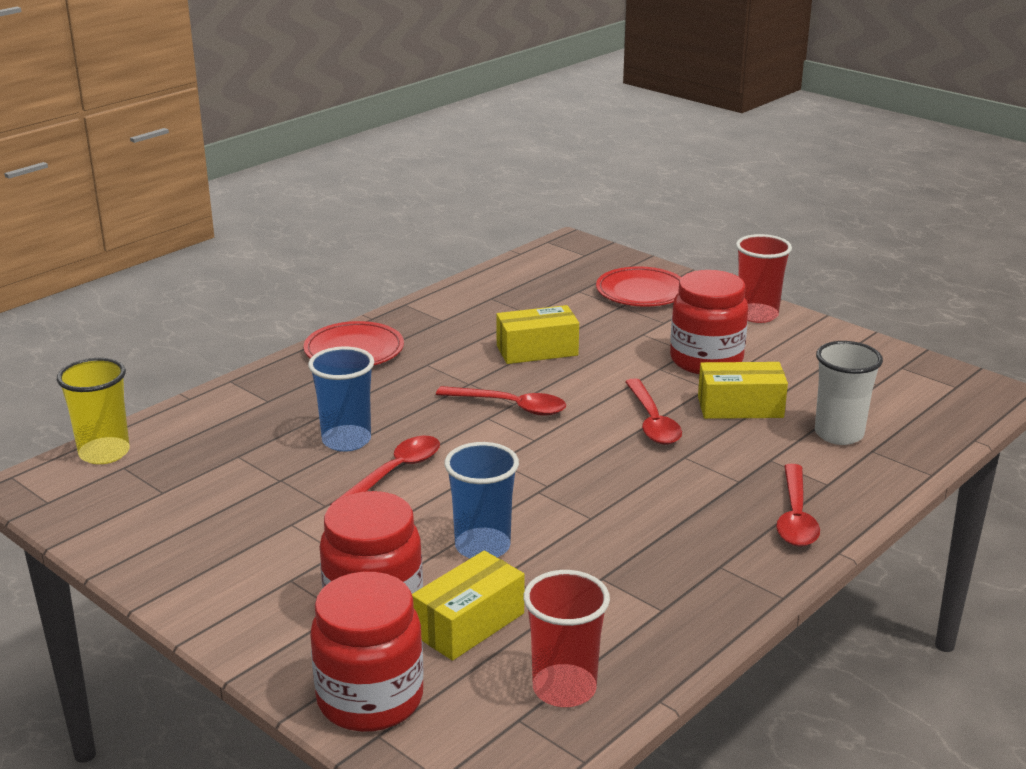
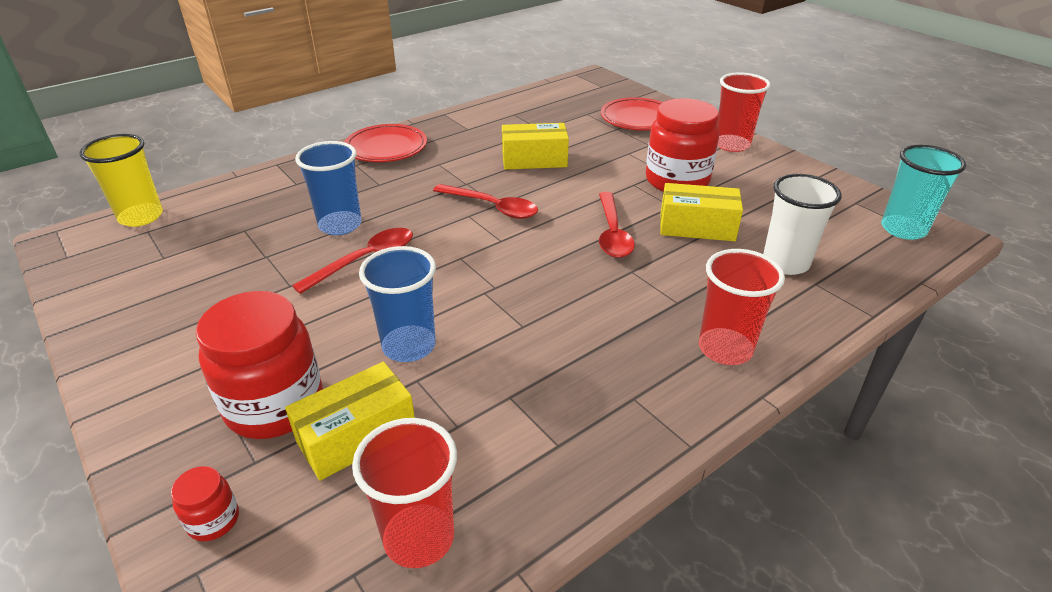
camera: 10 degrees right, 10 degrees up
red jar [310,572,424,732] -> red jar [171,466,239,541], size x0.44
red spoon [776,464,820,547] -> red cup [699,249,785,365]
none -> turquoise cup [881,145,966,240]

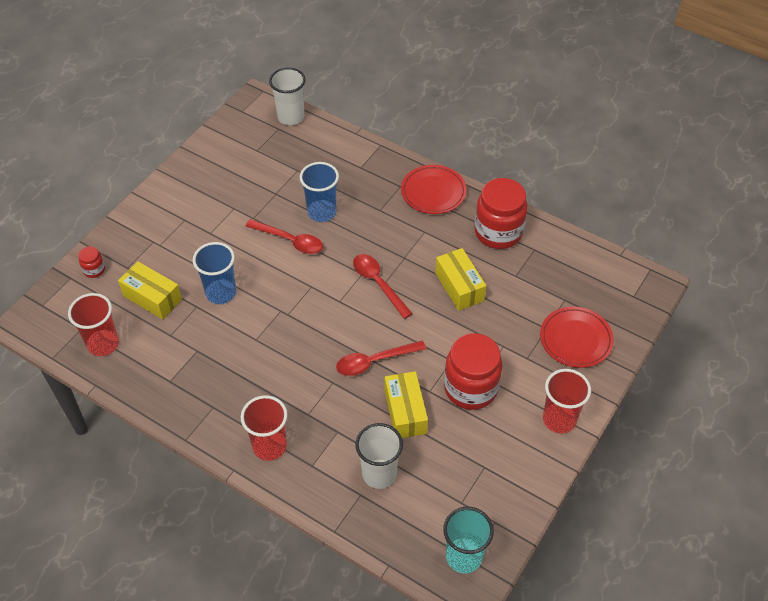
camera: 70 degrees right, 15 degrees up
yellow cup [79,134,163,227] -> white cup [269,68,306,125]
red jar [196,291,323,439] -> red jar moved to [475,178,528,249]
red spoon [433,184,538,219] -> red spoon turned 135 degrees clockwise [353,254,413,319]

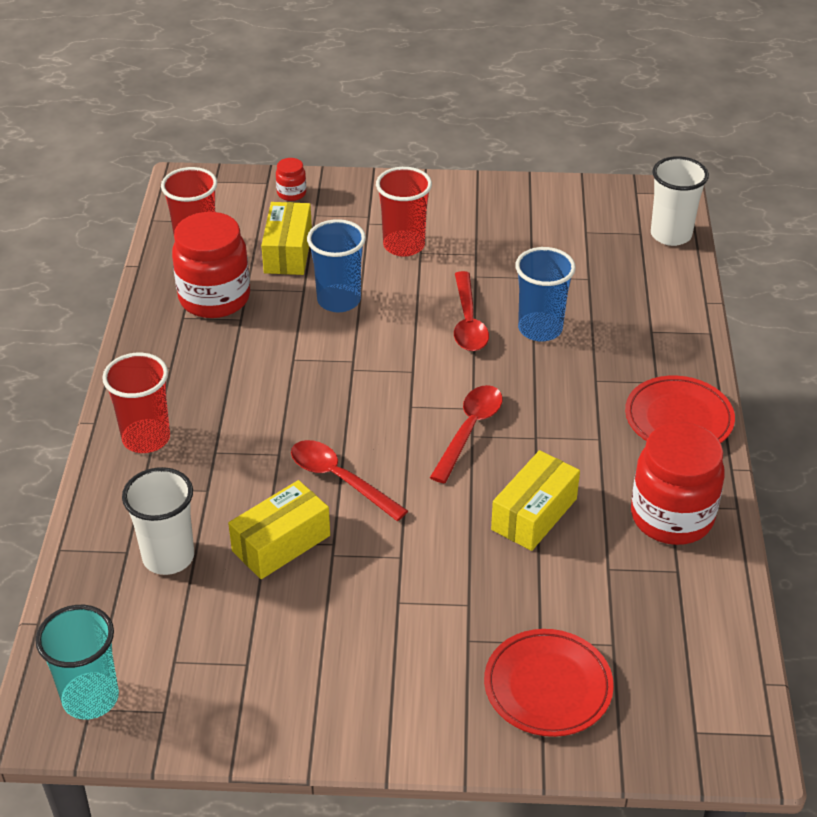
camera: 60 degrees right, 10 degrees down
red jar [444,333,503,410] -> red jar moved to [172,212,250,318]
red cup [543,369,591,433] -> red cup moved to [376,167,432,257]

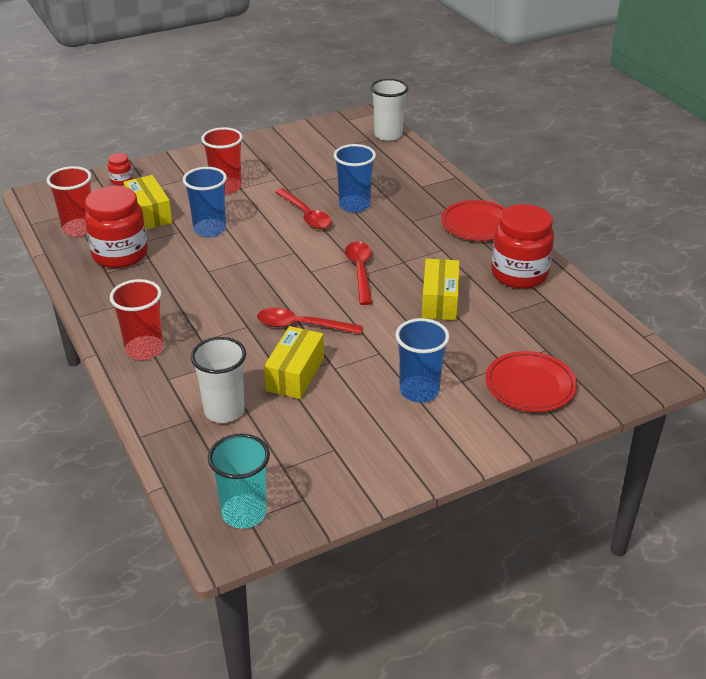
camera: 30 degrees left, 5 degrees down
none -> blue cup [395,318,450,403]

